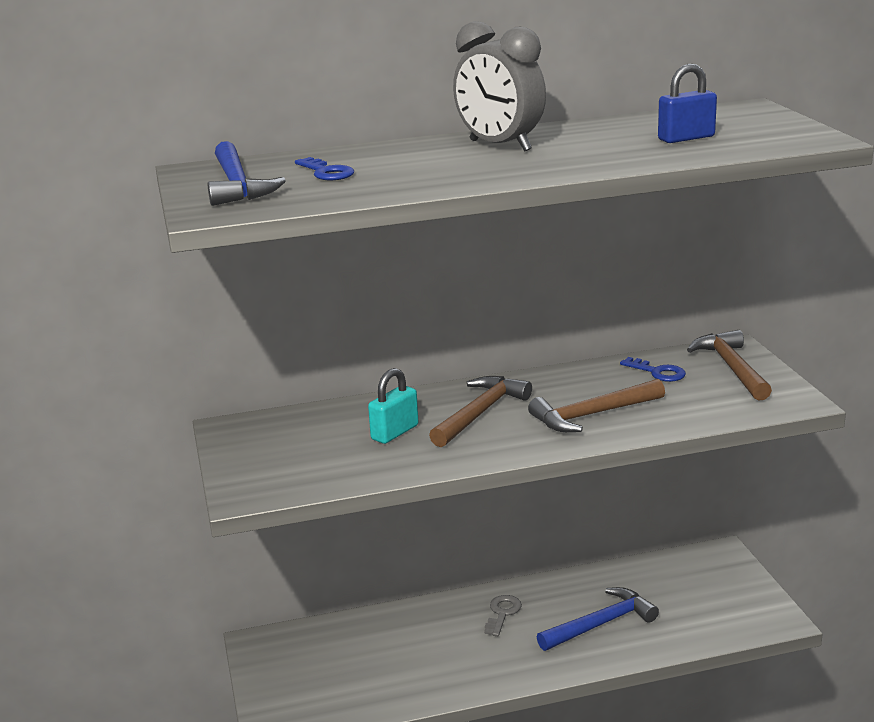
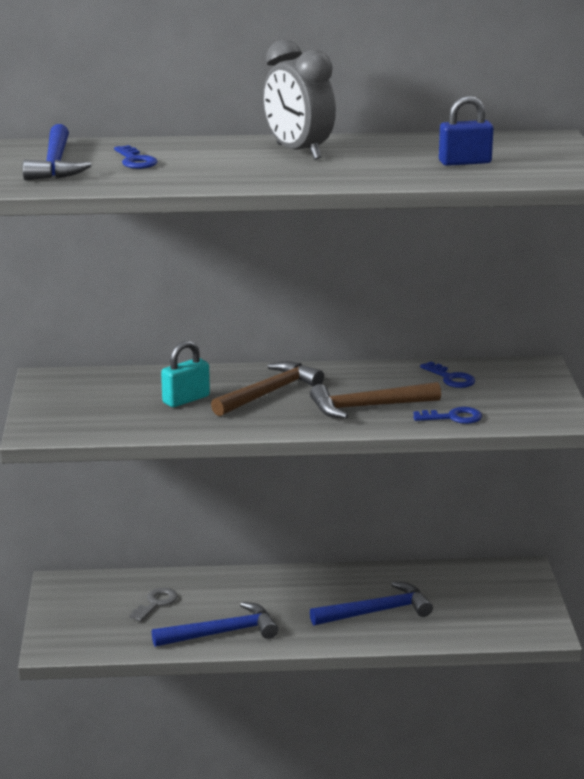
camera: 10 degrees right, 0 degrees up
grey key [484,595,522,636] -> grey key moved to [129,588,178,622]
brown hammer [687,330,772,401] -> none
none -> blue hammer [152,602,278,647]
none -> blue key [413,407,482,424]

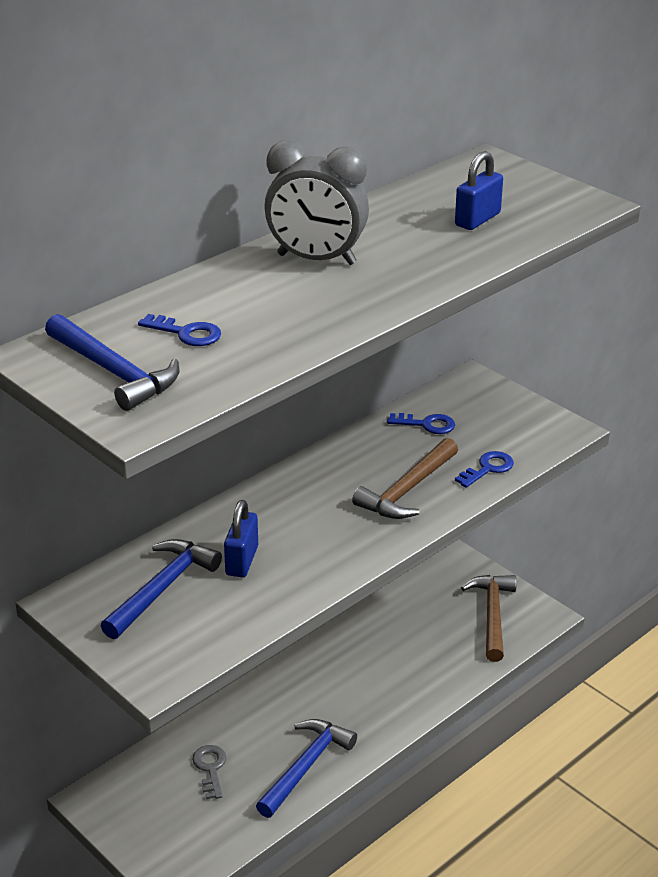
camera: 40 degrees left, 10 degrees up
turquoise padlock [161,341,210,407] -> blue padlock [224,500,258,577]
brown hammer [211,361,324,416] -> brown hammer moved to [461,575,517,662]
blue hammer [310,582,433,626] -> blue hammer moved to [101,539,222,639]

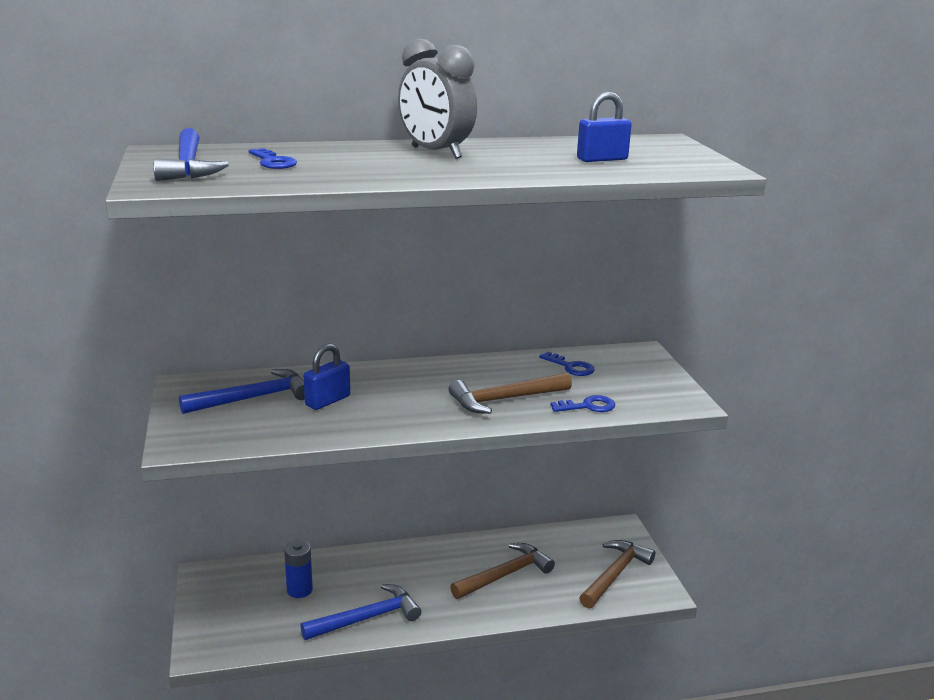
camera: 30 degrees right, 10 degrees down
grey key [192,745,226,799] -> blue battery [284,540,313,598]
none -> brown hammer [450,543,555,599]

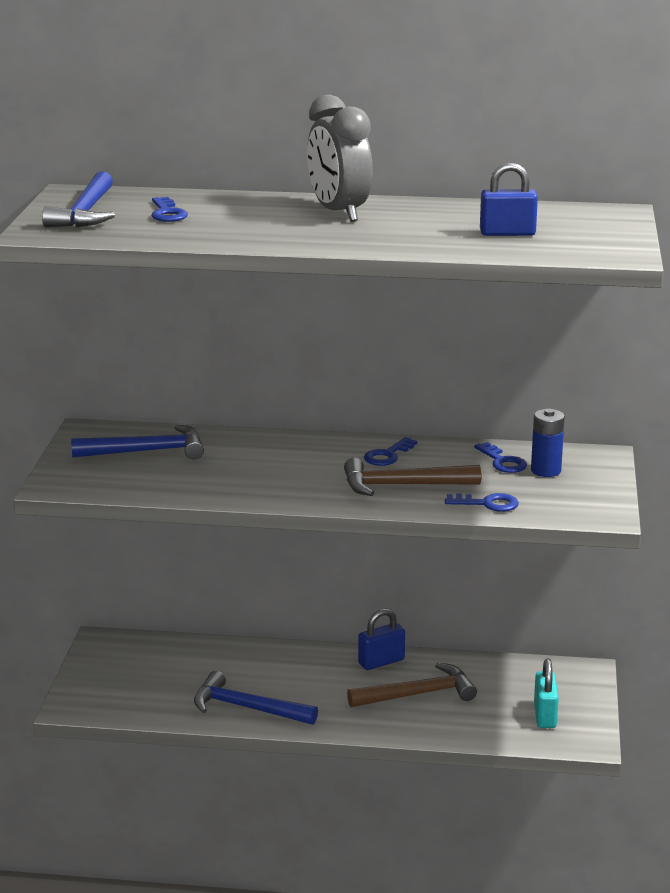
camera: 20 degrees right, 0 degrees up
blue battery [284,540,313,598] -> blue battery moved to [531,409,565,477]
blue hammer [301,584,421,640] -> blue hammer turned 150 degrees counterclockwise [194,671,318,725]
blue padlock [304,344,350,410] -> blue padlock moved to [358,608,405,670]
brown hammer [579,540,655,609] -> turquoise padlock [534,659,559,728]
none -> blue key [364,437,417,466]

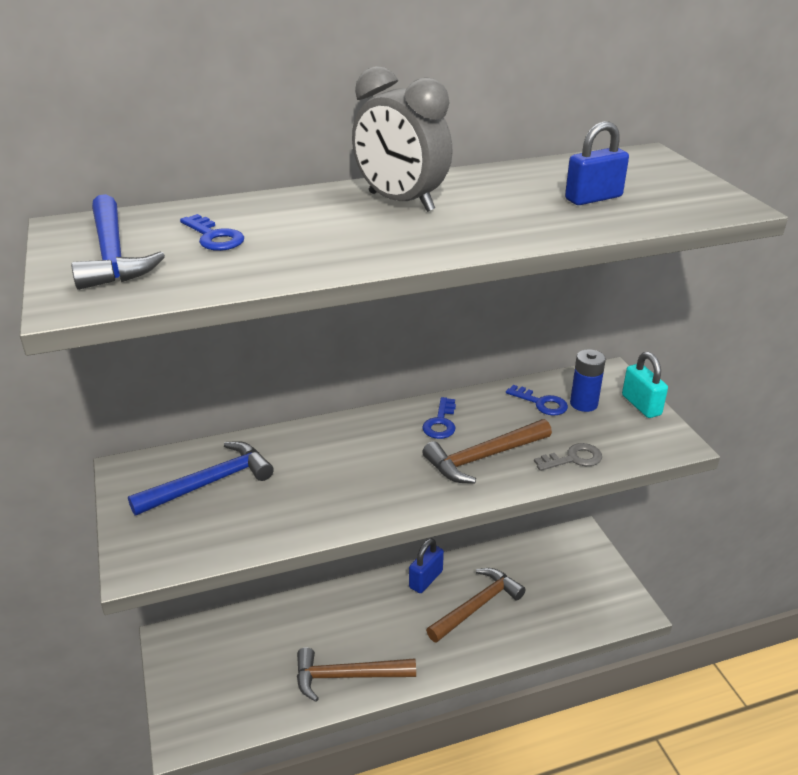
camera: 25 degrees left, 10 degrees up
blue hammer [194,671,318,725] -> brown hammer [297,647,416,702]
blue key [445,493,519,512] -> grey key [534,443,602,471]
turquoise padlock [534,659,559,728] -> turquoise padlock moved to [622,352,668,418]

